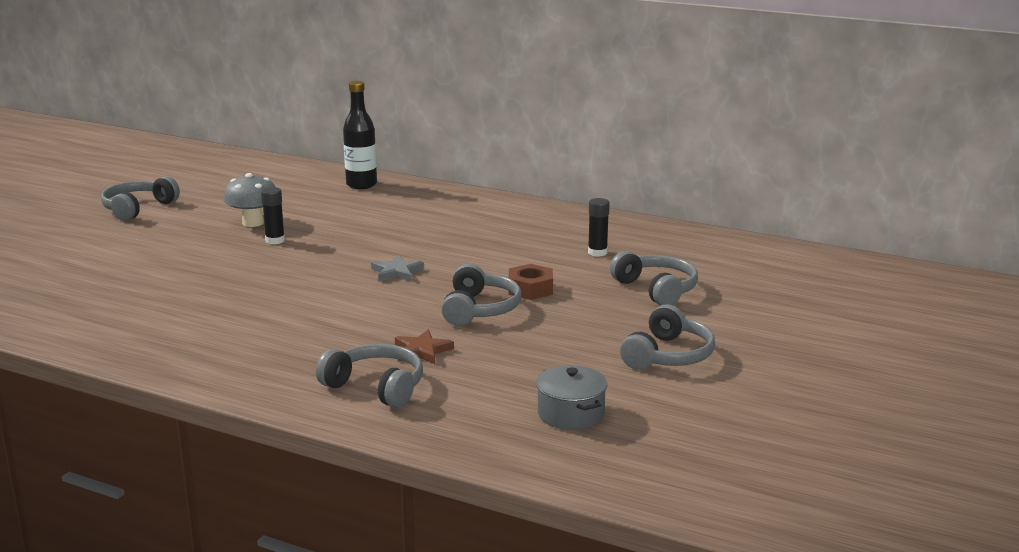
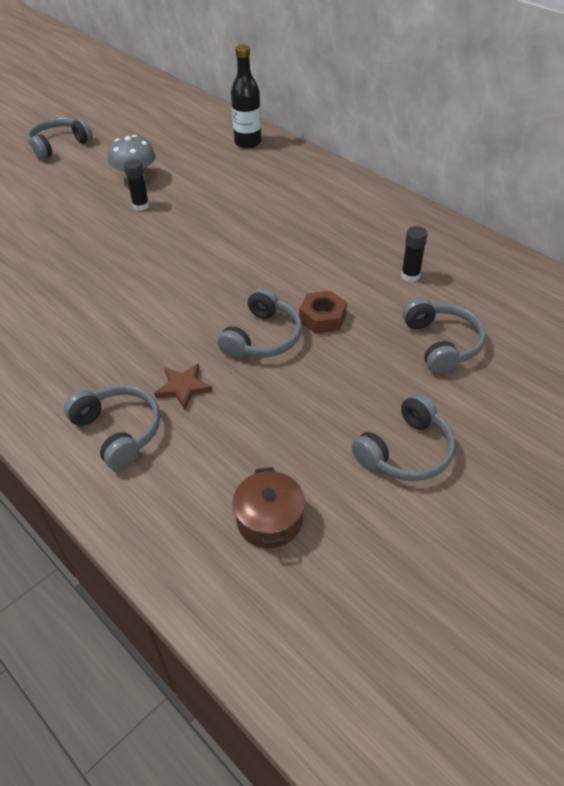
camera: 20 degrees right, 25 degrees up
grey star [371,255,424,281] -> none
grey pot [536,365,607,430] -> brown pot [233,467,305,548]

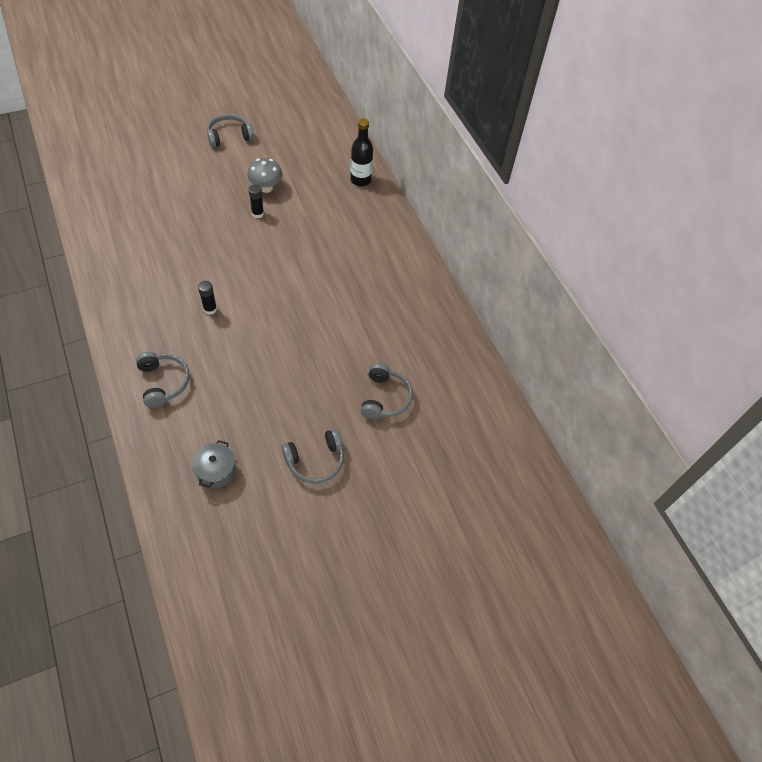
camera: 15 degrees right, 10 degrees up
brown star [154,363,213,410] -> none
grey headphones [218,288,302,359] -> none
brown pot [233,467,305,548] -> grey pot [192,440,236,488]
brown nut [299,291,347,334] -> none
black glue stick [401,226,428,282] -> black glue stick moved to [198,281,217,315]

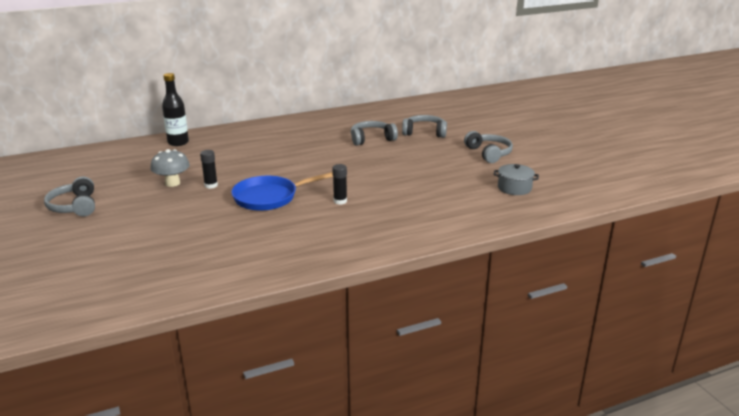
camera: 85 degrees left, 30 degrees down
grey headphones [136,352,190,408] -> grey headphones moved to [351,121,398,146]
none -> blue pan [231,172,333,211]

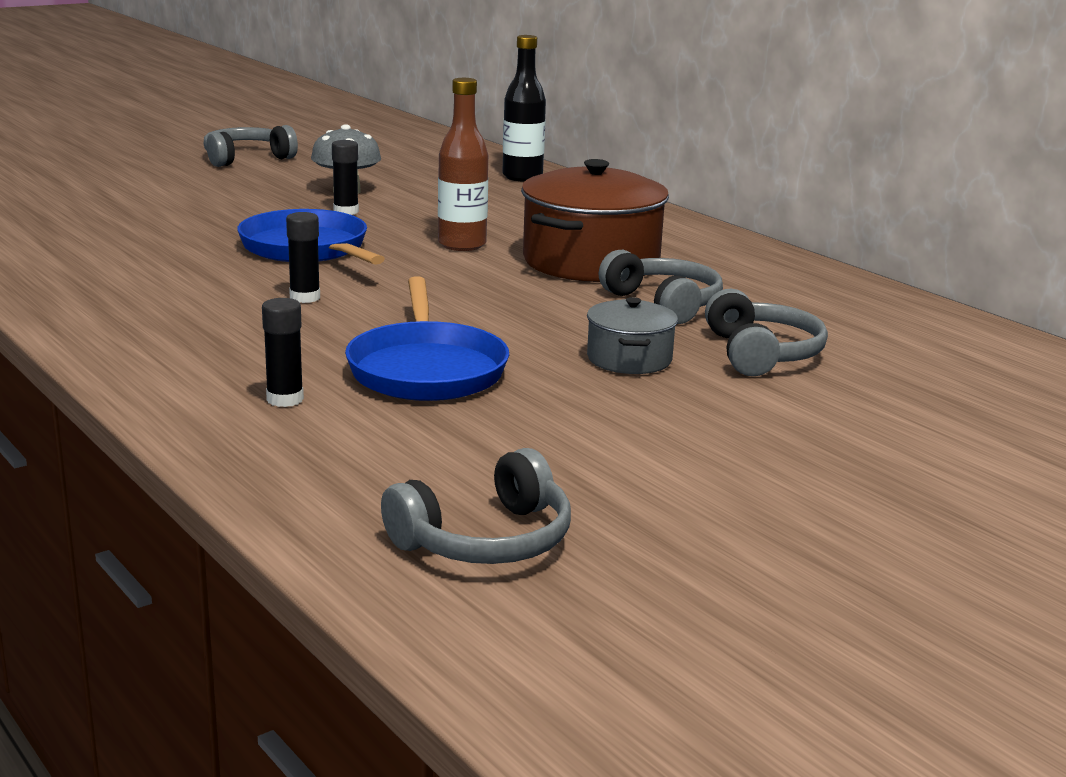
camera: 75 degrees right, 5 degrees down
grey headphones [464,131,513,163] -> grey headphones moved to [381,448,571,564]
grey pot [494,164,539,195] -> grey pot moved to [587,297,678,374]
none -> black glue stick [262,298,304,407]
none -> blue pan [345,276,509,401]
none -> brown bottle [438,78,488,251]
none -> brown pot [521,159,669,282]

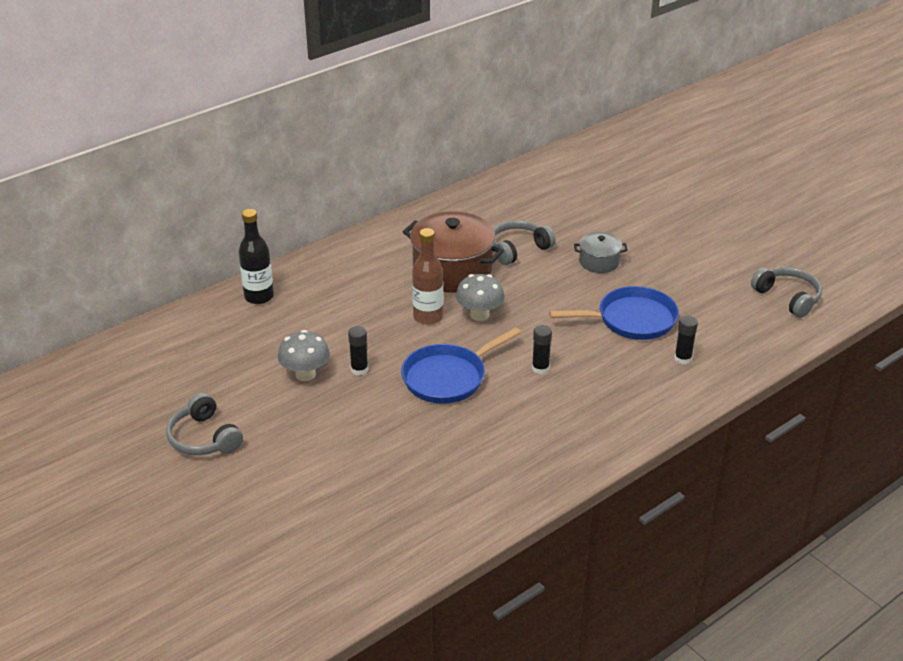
camera: 90 degrees left, 15 degrees up
grey headphones [705,289,828,376] -> none
none -> grey mushroom [456,274,505,321]

